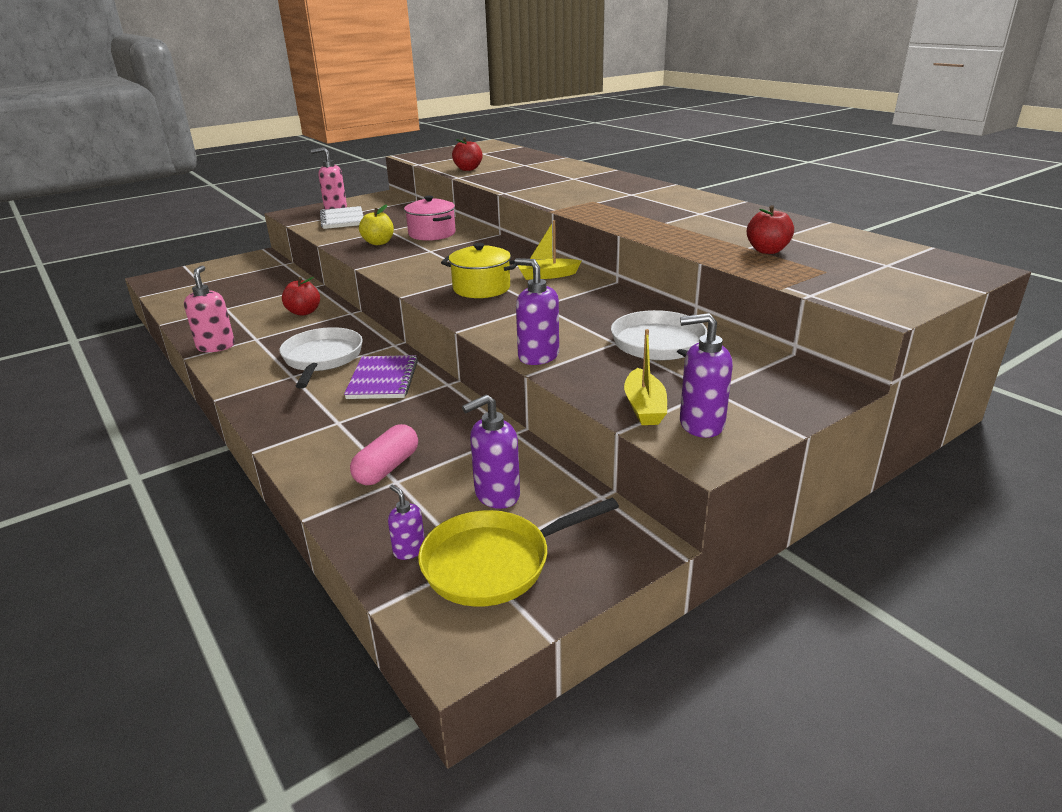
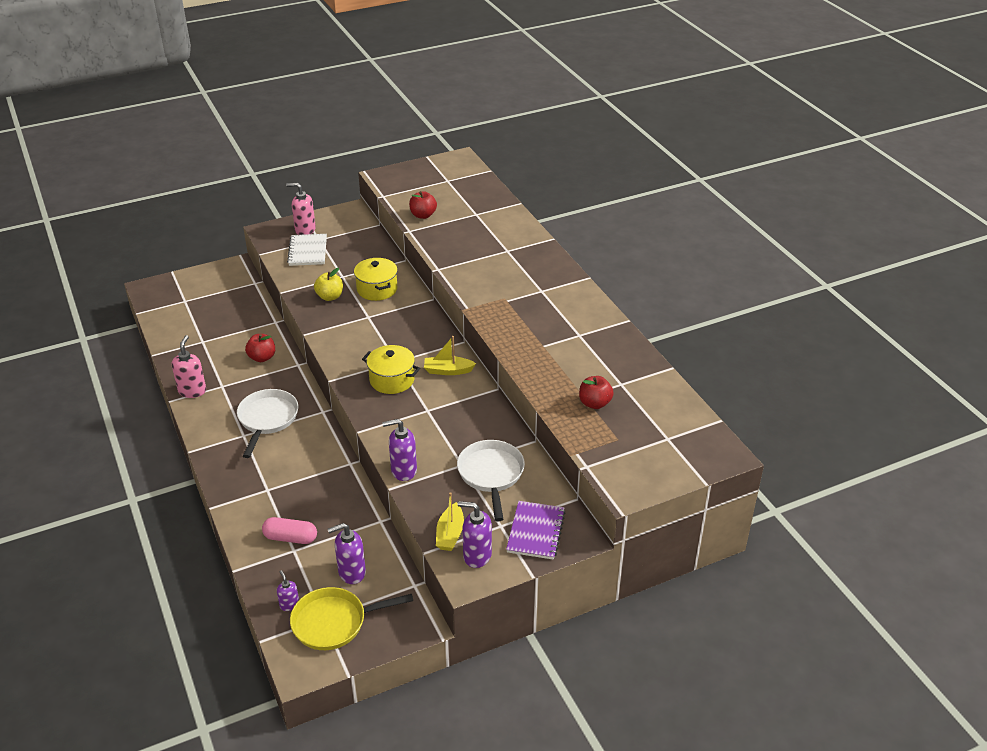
camera: 10 degrees right, 10 degrees up
purple notebook [344,355,418,399] -> purple notebook moved to [506,501,565,560]
pink capsule [350,424,418,485] -> pink capsule turned 60 degrees clockwise [262,517,317,544]
pink pot [404,196,456,241] -> yellow pot [354,258,398,301]
purple soap dispenser [514,258,559,365] -> purple soap dispenser turned 60 degrees counterclockwise [382,419,417,481]

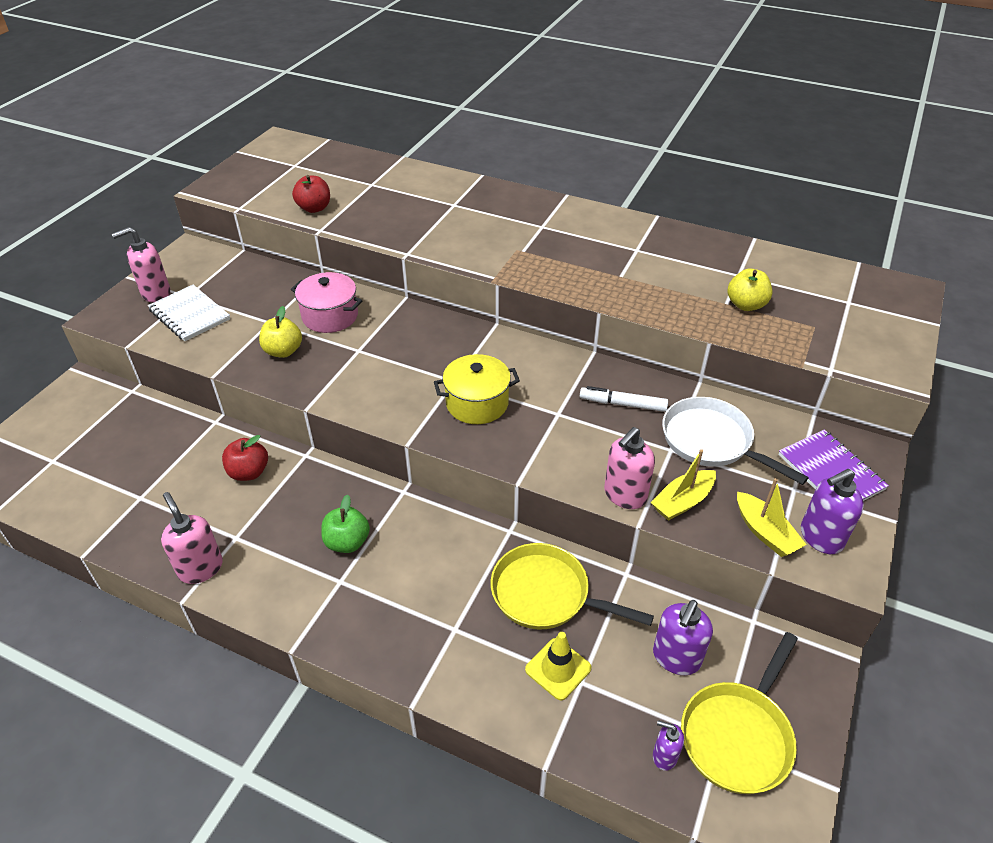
camera: 40 degrees left, 5 degrees up
white pan [237,389,298,458] -> green apple [321,494,370,553]
pink capsule [262,517,317,544] -> yellow traffic cone [525,632,591,701]
yellow pot [354,258,398,301] -> pink pot [291,272,363,333]
purple soap dispenser [382,419,417,481] -> pink soap dispenser [604,427,655,509]
yellow boat [424,336,476,375] -> yellow boat moved to [651,449,716,521]
red apple [579,376,614,409] -> yellow apple [728,268,772,311]
none -> yellow pan [491,543,654,629]
none -> white marker [580,386,668,412]

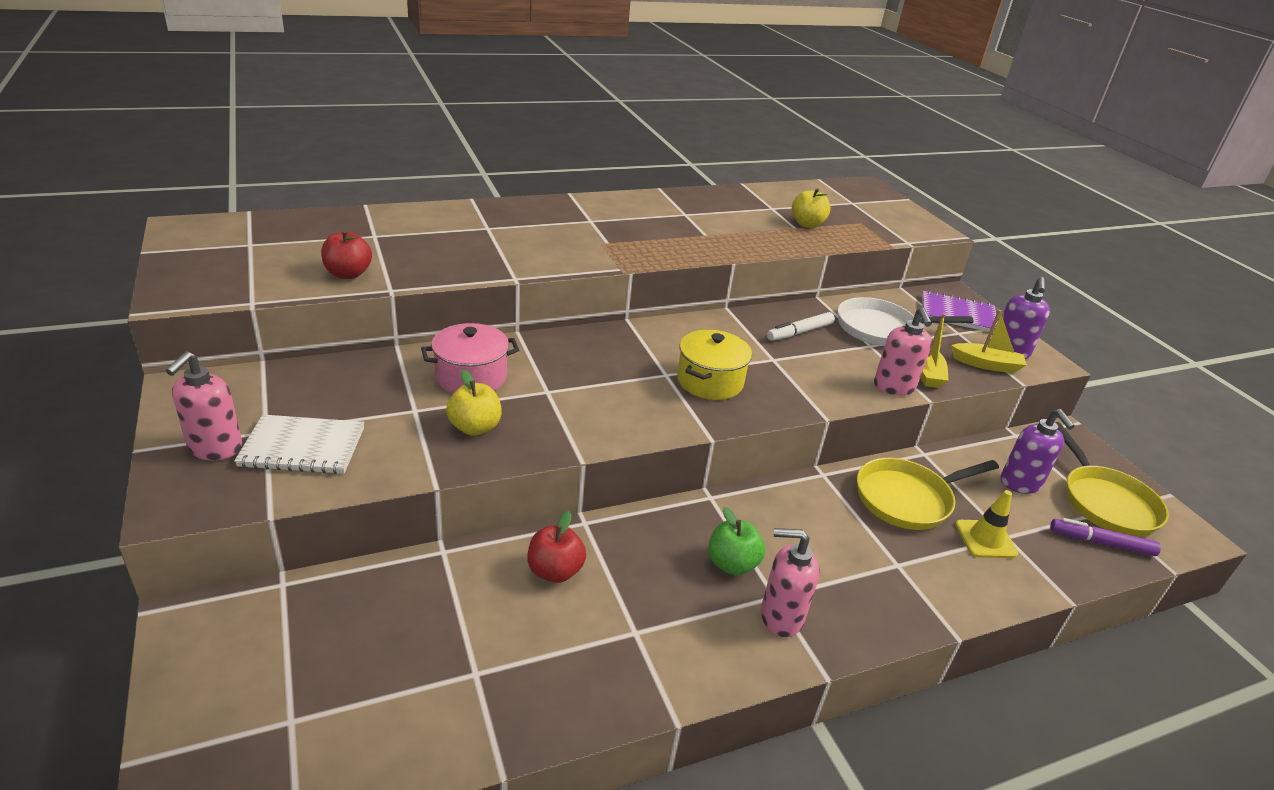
camera: 50 degrees left, 10 degrees down
pink soap dispenser [161,492,223,584] -> pink soap dispenser moved to [761,528,820,637]
purple soap dispenser [653,720,684,771] -> purple marker [1050,518,1161,556]

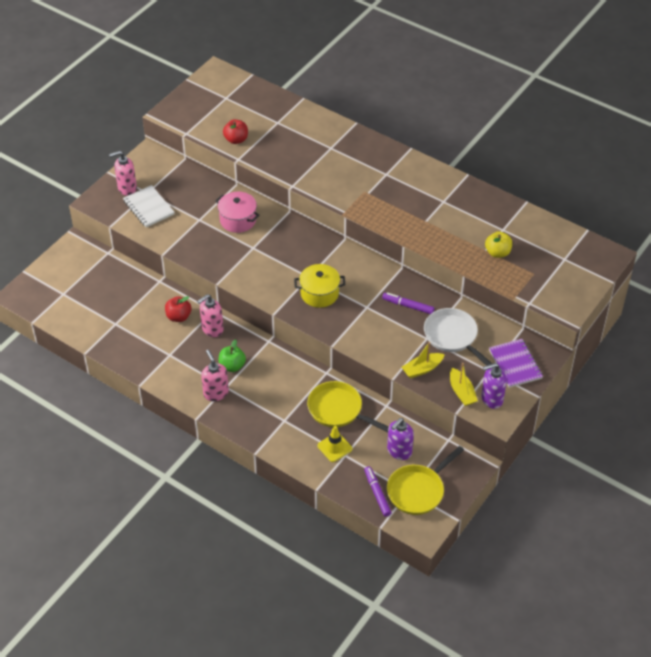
camera: 60 degrees right, 15 degrees up
yellow apple [446,369,502,436] -> none
white marker [767,312,835,341] -> purple marker [382,293,434,314]
pink soap dispenser [874,307,932,396] -> pink soap dispenser moved to [197,294,224,337]

